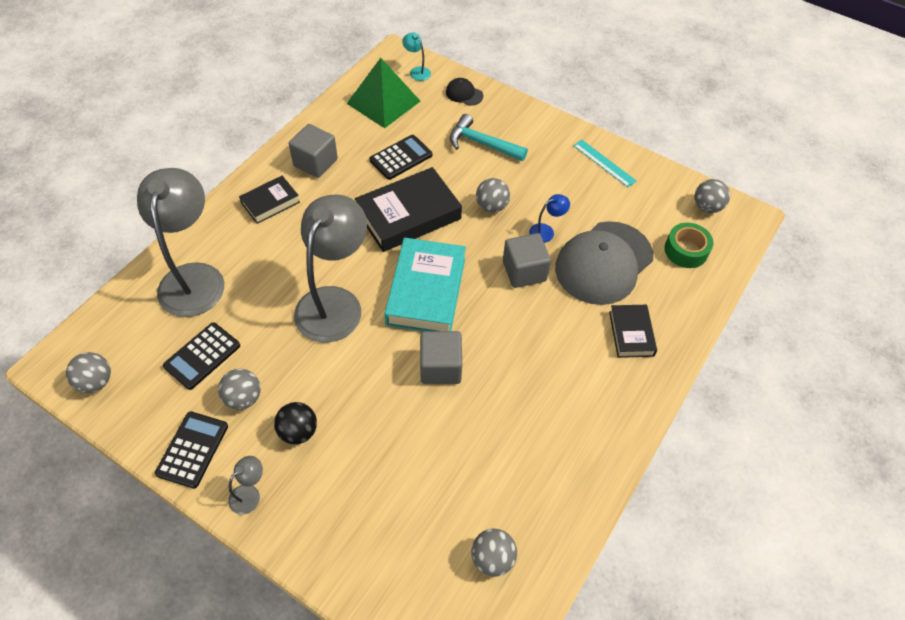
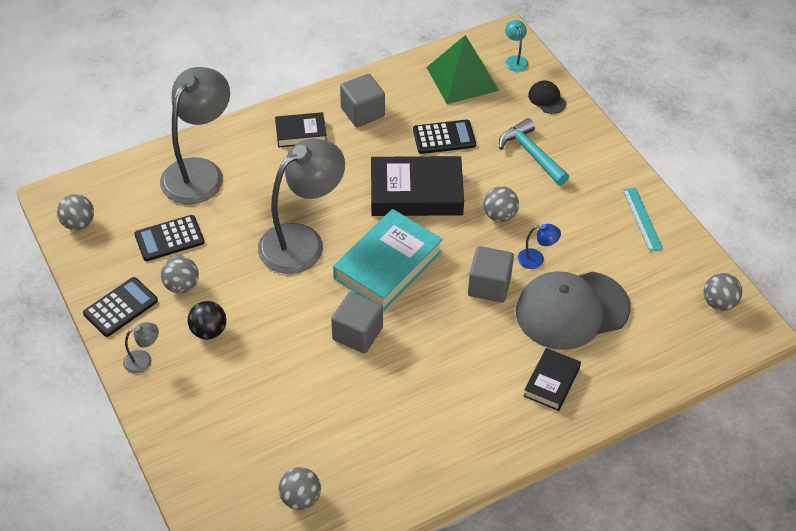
camera: 30 degrees right, 5 degrees down
green tape [665,223,714,268] -> none

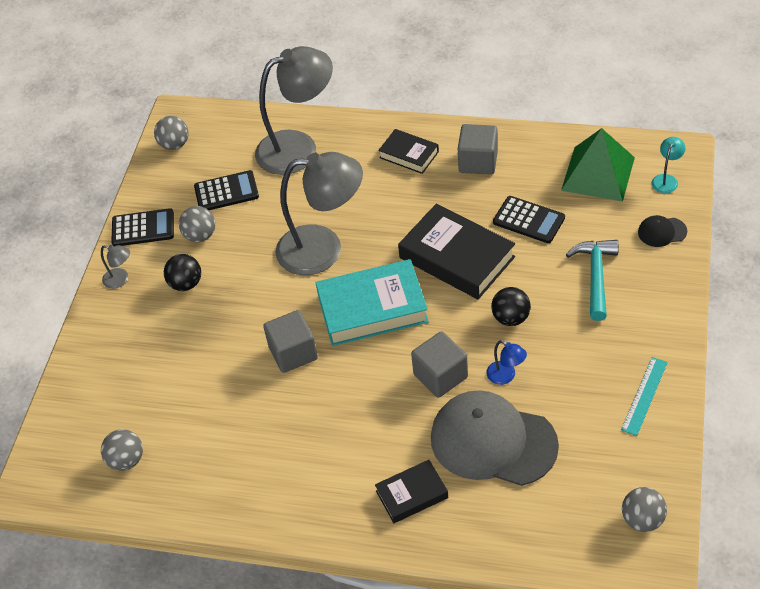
camera: 45 degrees right, 0 degrees up
black calculator [134,215,204,261] -> black calculator turned 150 degrees clockwise [194,170,259,210]
grey ball [483,186,519,222] -> black ball [491,287,531,326]
black cap [528,80,566,114] -> black cap turned 105 degrees counterclockwise [638,215,687,247]

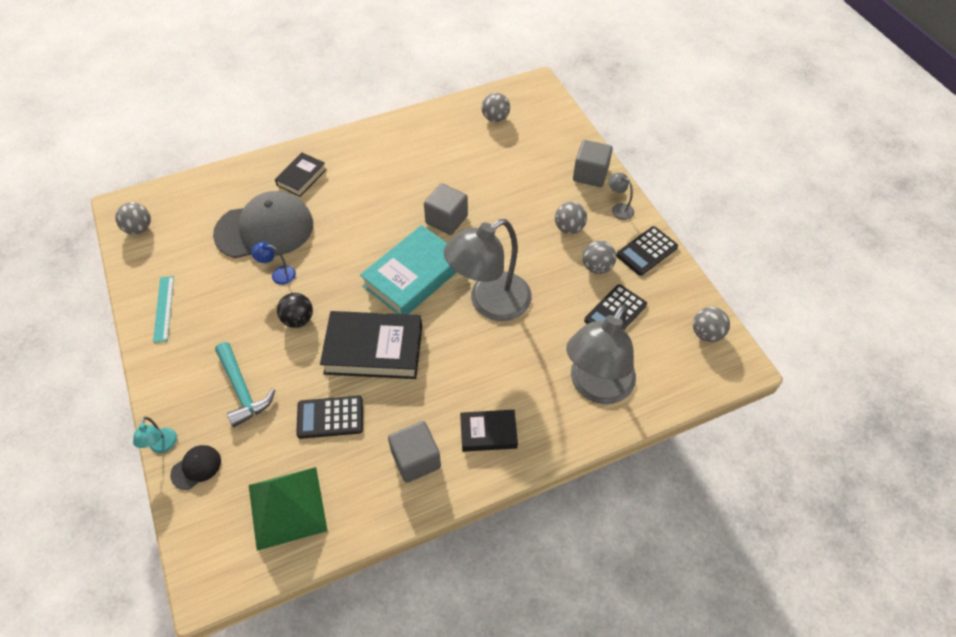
camera: 140 degrees right, 5 degrees up
grey lamp [101,245,130,289] -> grey lamp turned 60 degrees clockwise [609,173,634,220]
black ball [164,254,201,291] -> grey ball [555,202,587,234]
grey cube [411,331,468,398] -> grey cube moved to [573,140,613,187]
turquoise lamp [652,137,685,193] -> turquoise lamp moved to [133,417,177,453]

